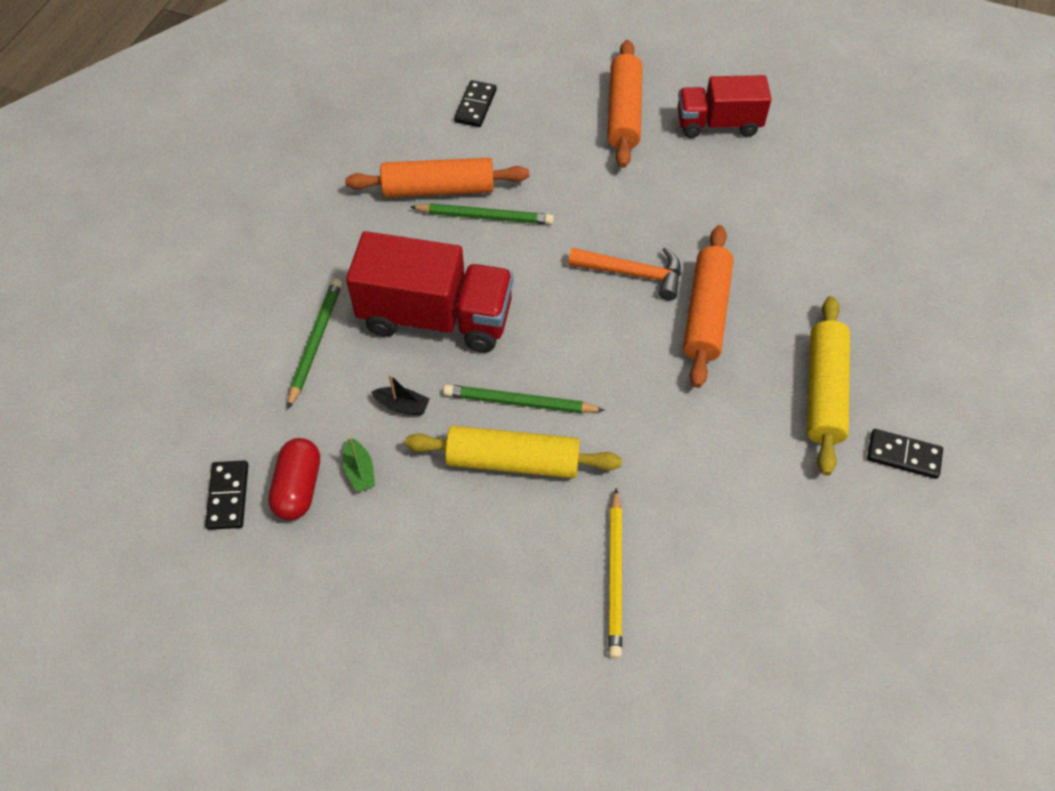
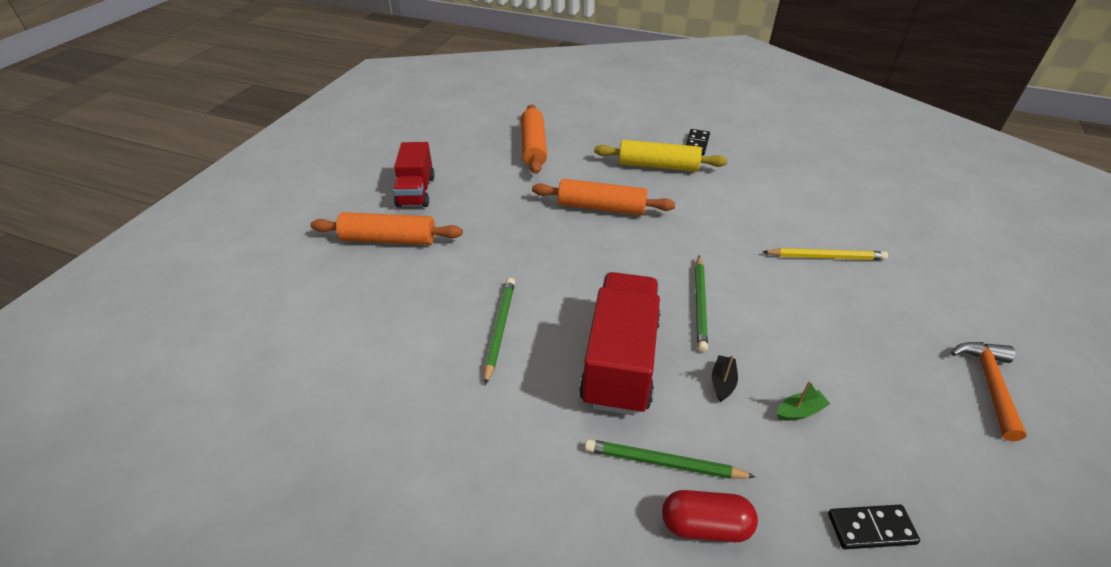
camera: 90 degrees left, 15 degrees down
red capsule [268,438,320,520] -> red capsule moved to [662,490,758,542]
orange rolling pin [345,158,529,198] -> orange rolling pin moved to [521,104,547,174]
yellow rolling pin [405,426,622,478] -> none
black domino [454,80,497,127] -> none
orange hammer [568,247,681,301] -> orange hammer moved to [951,342,1027,441]

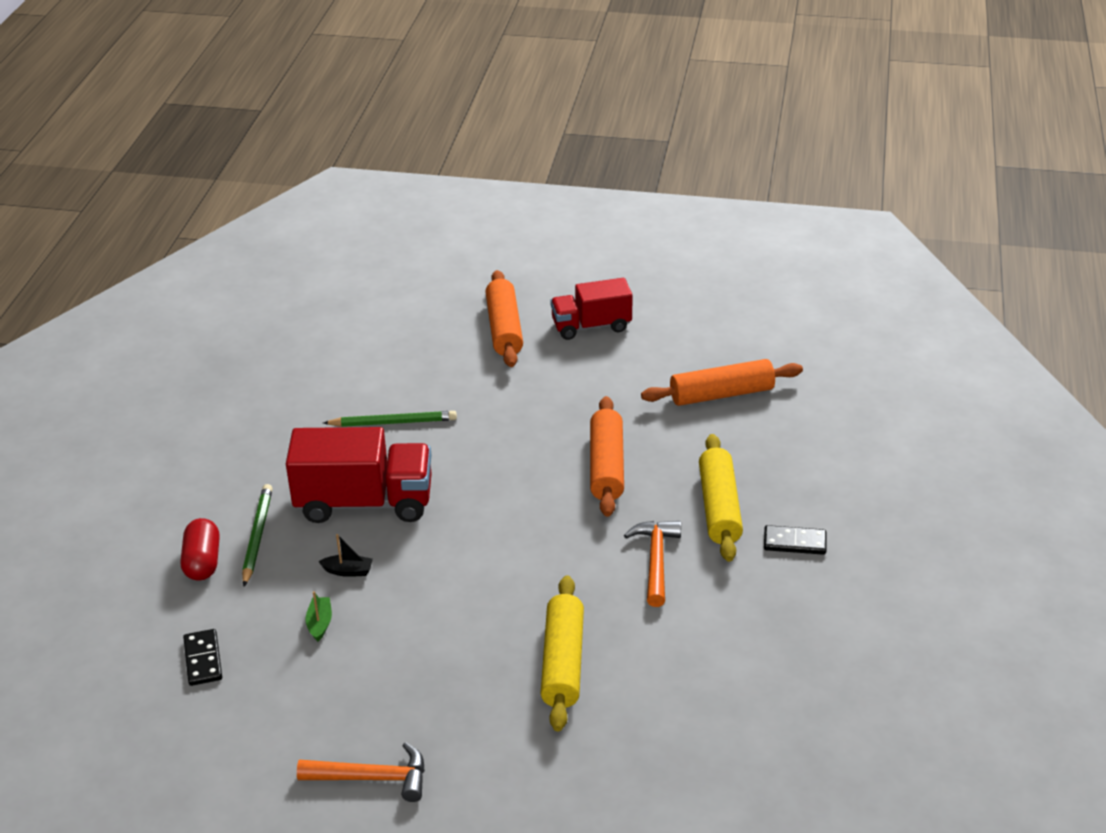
camera: 80 degrees right, 5 degrees down
green pencil [695,256,708,352] -> none
yellow pencil [762,248,888,260] -> yellow rolling pin [540,575,584,731]
green boat [777,381,830,420] -> green boat turned 150 degrees counterclockwise [306,591,332,642]
none -> orange hammer [624,521,681,607]

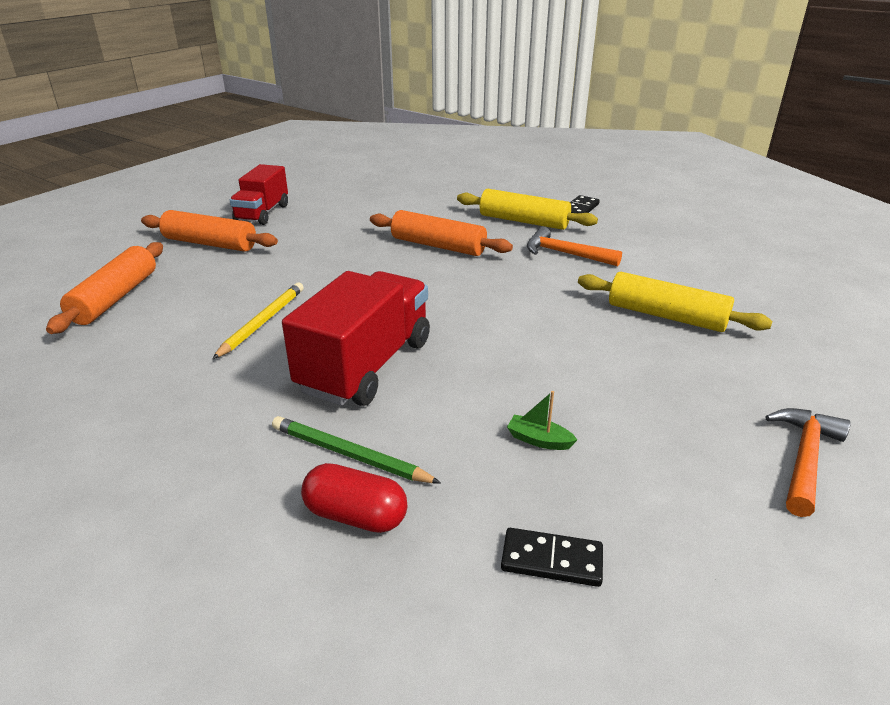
camera: 65 degrees left, 5 degrees down
black boat [318,534,373,577] -> none
green pencil [323,411,457,427] -> yellow pencil [212,283,304,359]
orange rolling pin [641,359,803,406] -> orange rolling pin moved to [46,242,163,334]

